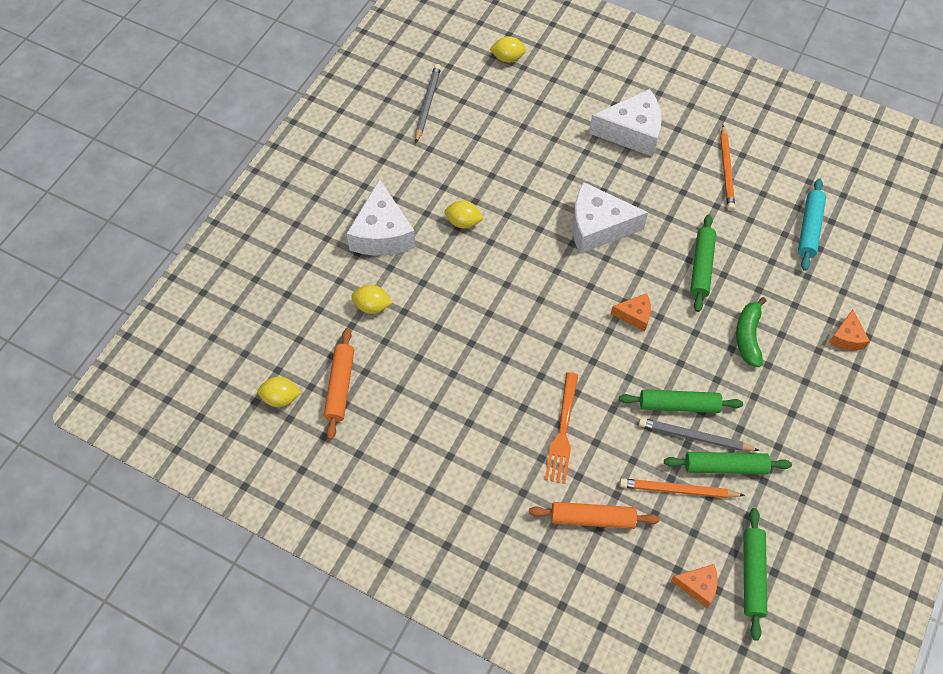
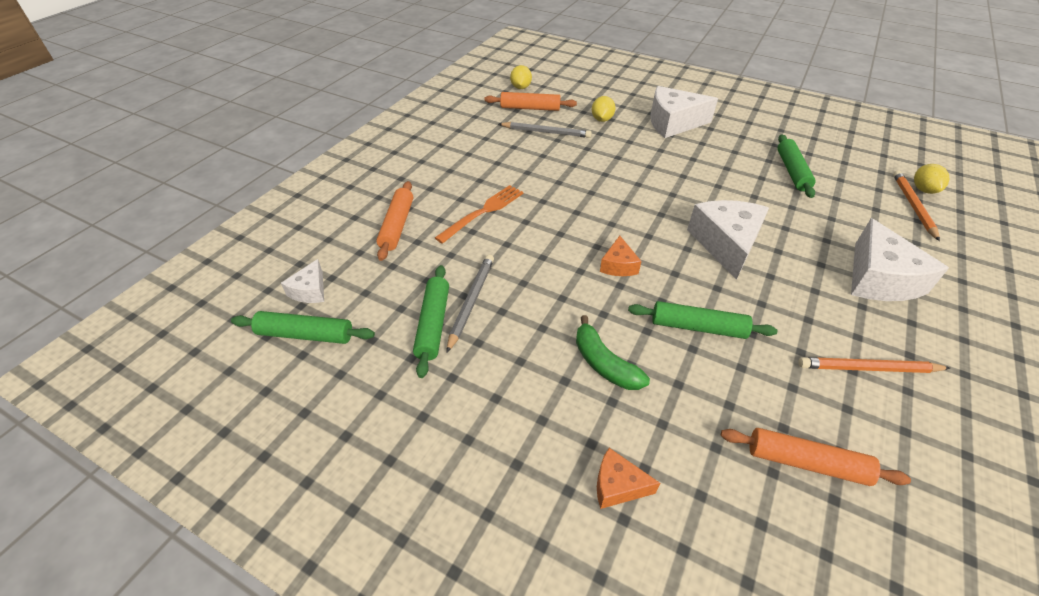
camera: 90 degrees right, 15 degrees down
grey pencil [415,64,441,143] -> grey pencil moved to [499,122,592,138]
yellow lemon [444,200,484,229] -> none
orange fork [545,372,578,484] -> orange fork turned 120 degrees clockwise [435,185,523,244]
green rolling pin [619,389,743,413] -> green rolling pin moved to [777,135,816,198]
orange pencil [620,478,745,498] -> orange pencil moved to [893,170,940,241]
orange cheese [671,564,718,607] -> white cheese [281,259,324,303]
green banana [736,297,766,367] -> green banana turned 135 degrees counterclockwise [576,315,650,390]
turquoise rolling pin [798,179,826,271] -> orange rolling pin [721,428,911,486]

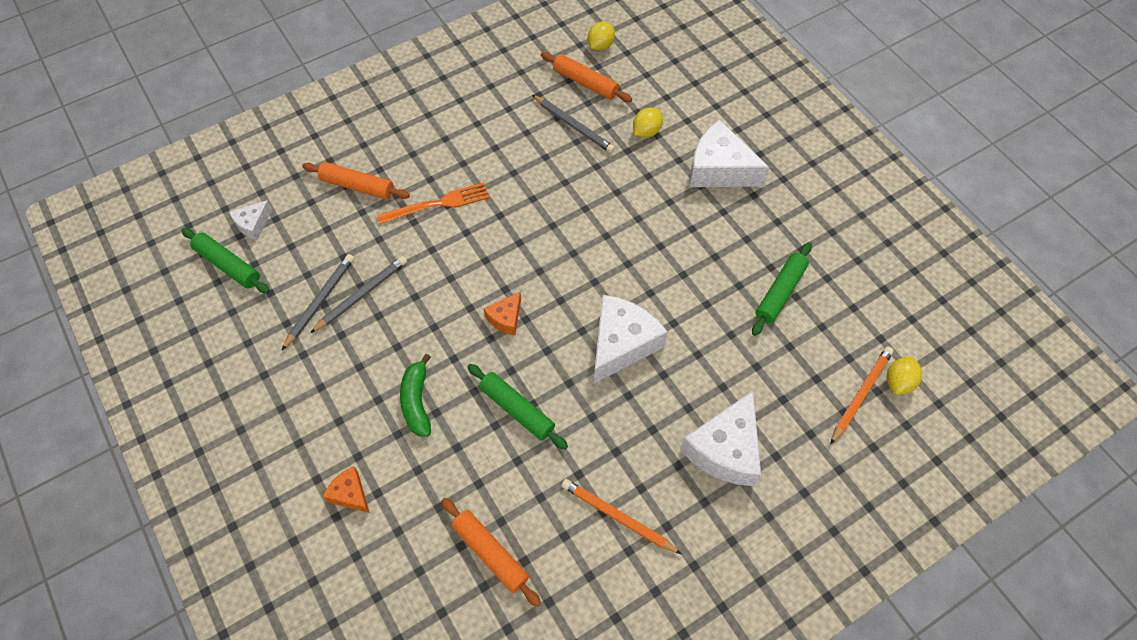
camera: 30 degrees right, 15 degrees up
orange rolling pin [376,181,413,261] -> orange rolling pin turned 75 degrees clockwise [302,162,410,199]
green rolling pin [413,265,449,378] -> grey pencil [281,254,354,351]

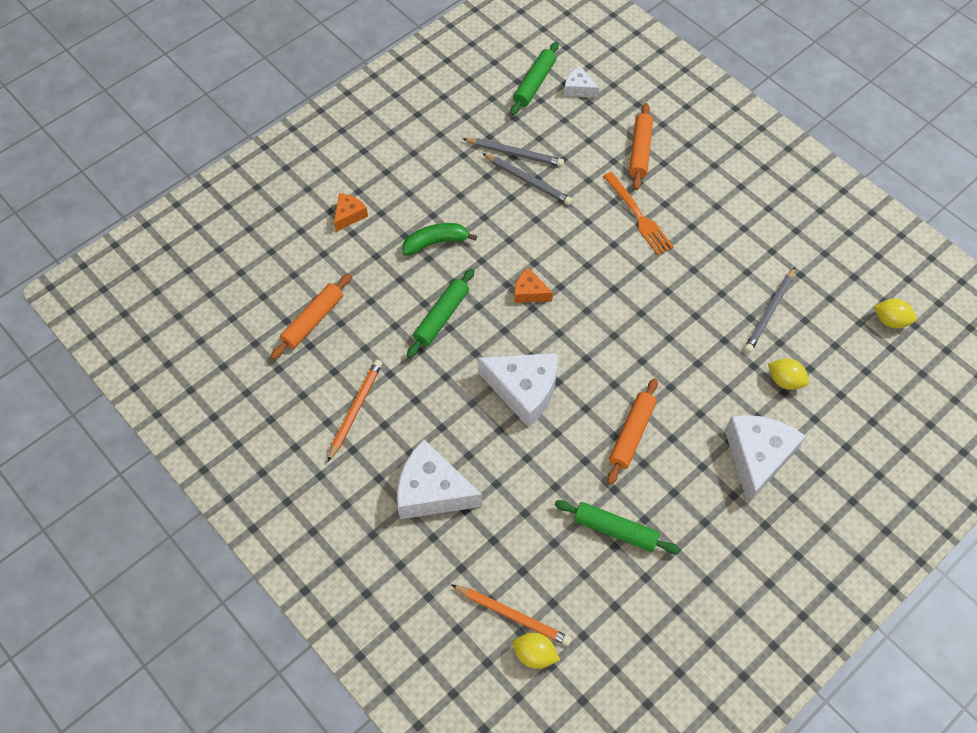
camera: 80 degrees right, 0 degrees up
orange rolling pin [541,52,632,102] -> orange rolling pin moved to [607,378,658,485]

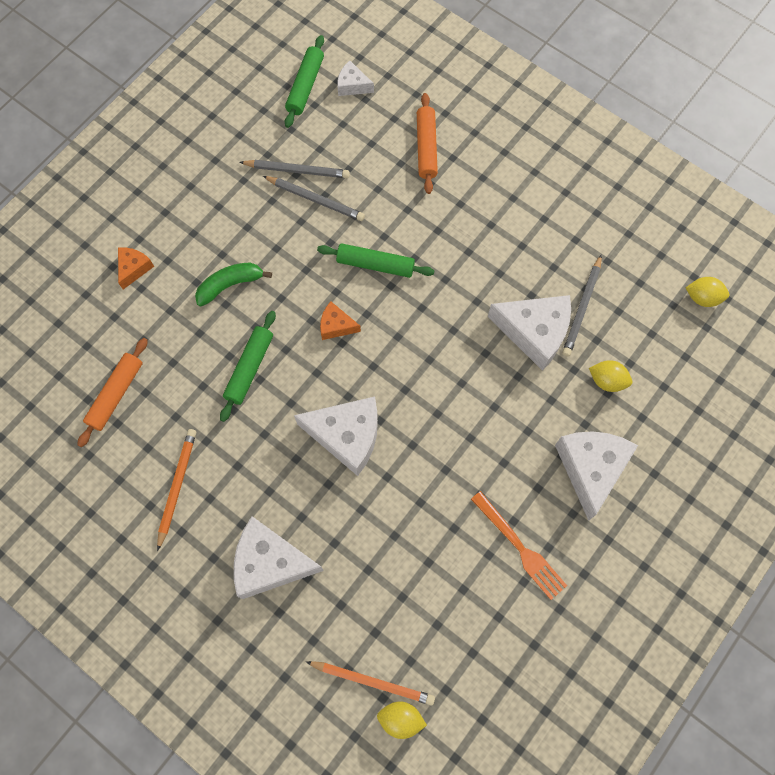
camera: 10 degrees left, 10 degrees up
green rolling pin [555,500,680,554] -> green rolling pin moved to [317,243,434,278]
orange fork [603,172,674,255] -> orange fork moved to [471,491,567,600]
orange rolling pin [607,378,658,485] -> none
none -> white cheese [488,295,571,371]

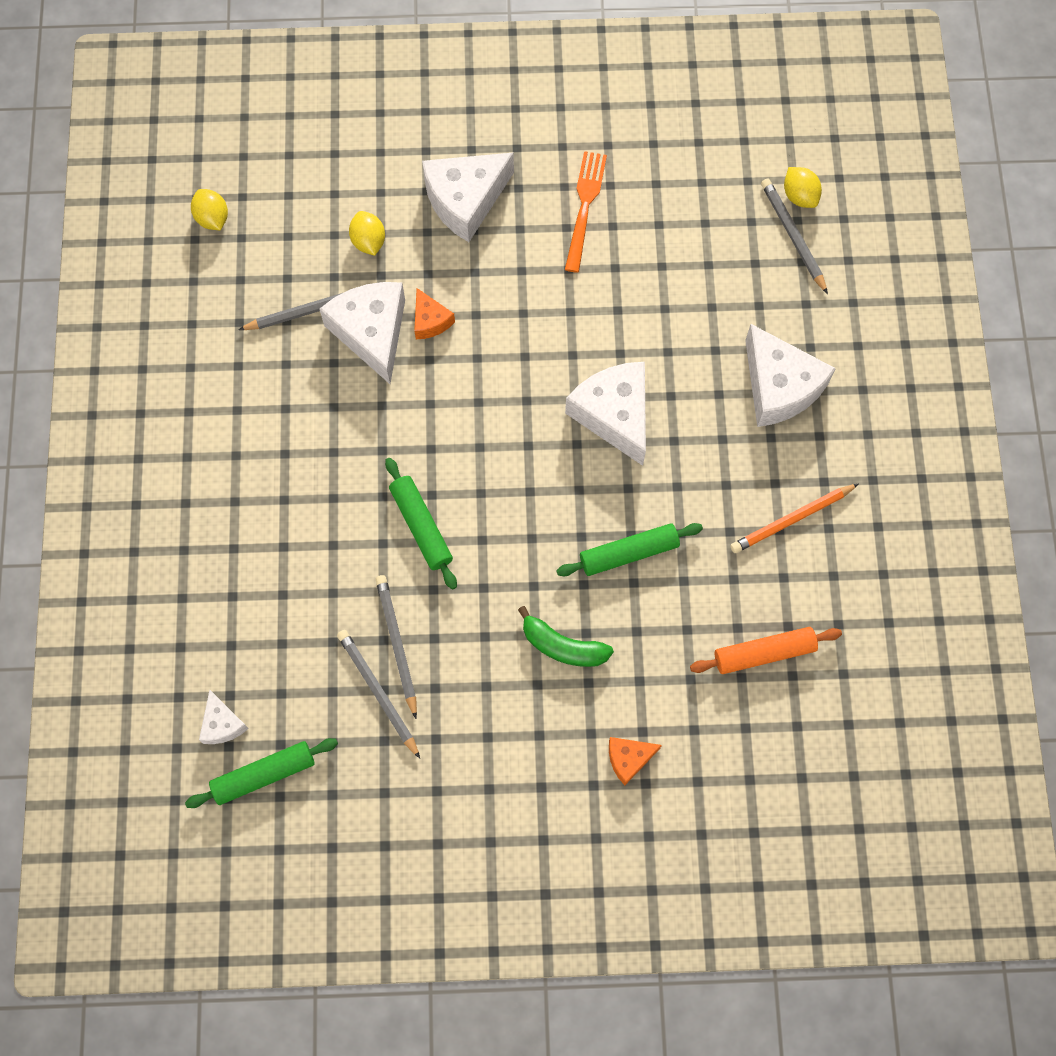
camera: 130 degrees left, 0 degrees up
orange pencil [306,661,435,705] -> grey pencil [761,178,828,294]
orange cheese [320,301,361,340] -> orange cheese moved to [414,288,455,339]
orange rolling pin [417,93,438,194] -> none

